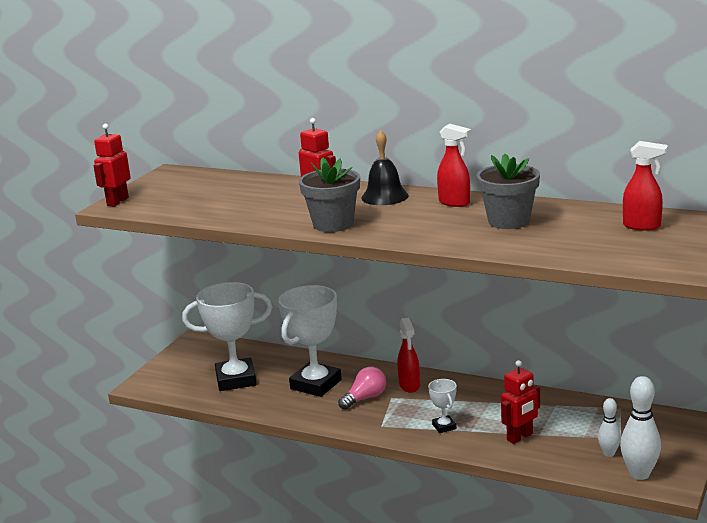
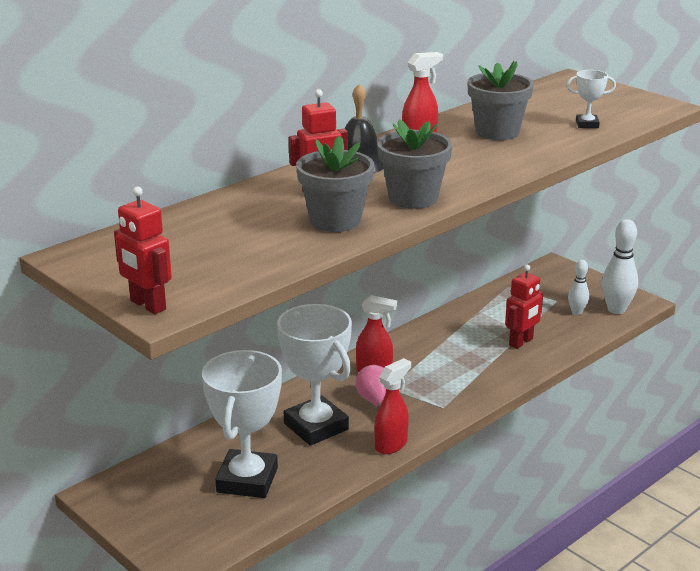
camera: 70 degrees left, 5 degrees up
white trophy [428,379,457,433] -> white trophy moved to [567,70,616,128]
red robot [501,360,540,444] -> red robot turned 60 degrees clockwise [505,265,543,349]
red spray bottle [623,141,668,231] -> red spray bottle moved to [375,358,411,454]
none -> grey flower pot [296,135,374,232]

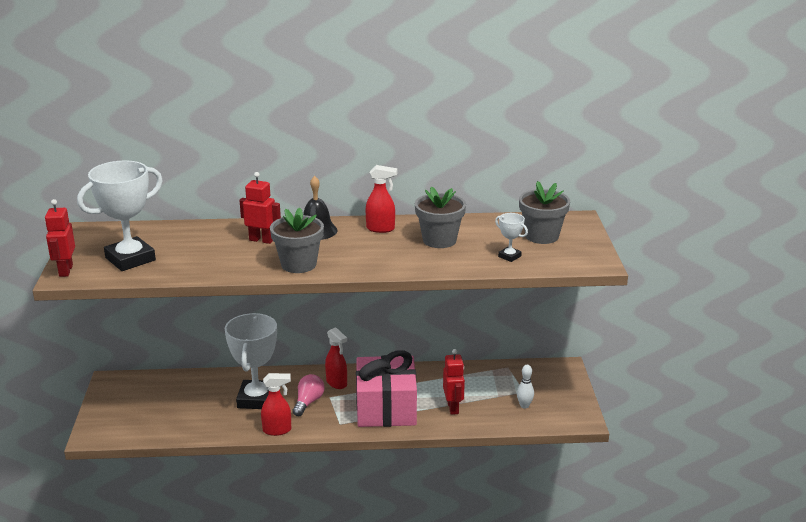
camera: 40 degrees right, 0 degrees up
white trophy [202,350,282,498] -> white trophy moved to [77,160,163,271]
grey flower pot [296,135,374,232] -> grey flower pot moved to [519,181,570,244]
red robot [505,265,543,349] -> red robot turned 90 degrees counterclockwise [443,349,465,415]
white bowling pin [602,219,638,314] -> none
none -> pink gift [356,350,417,427]

